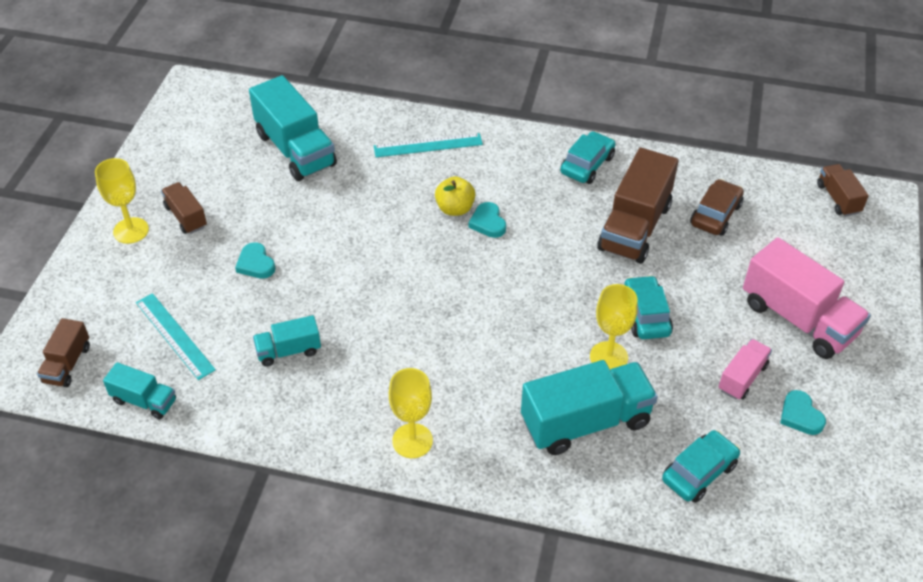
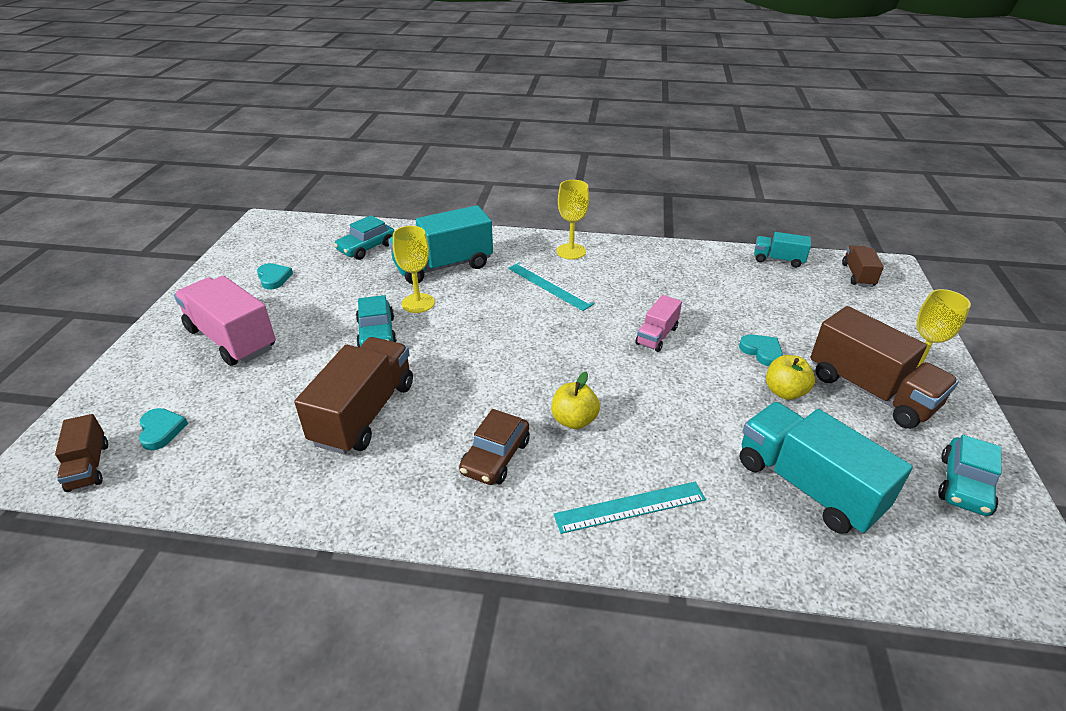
camera: 175 degrees right, 10 degrees down
turquoise ruler [136,293,216,380] -> turquoise ruler moved to [508,262,594,311]
brown truck [161,182,207,234] -> brown truck [810,306,959,429], size x1.90
turquoise truck [253,315,321,367] -> none
turquoise heart [468,202,506,238] -> turquoise heart moved to [139,408,188,450]
turquoise car [560,131,616,184] -> turquoise car moved to [938,435,1001,516]
brown car [690,179,744,236] -> brown car moved to [459,409,530,485]
pink truck [719,339,772,400] -> pink truck moved to [635,295,682,352]
none -> yellow apple [766,355,815,400]

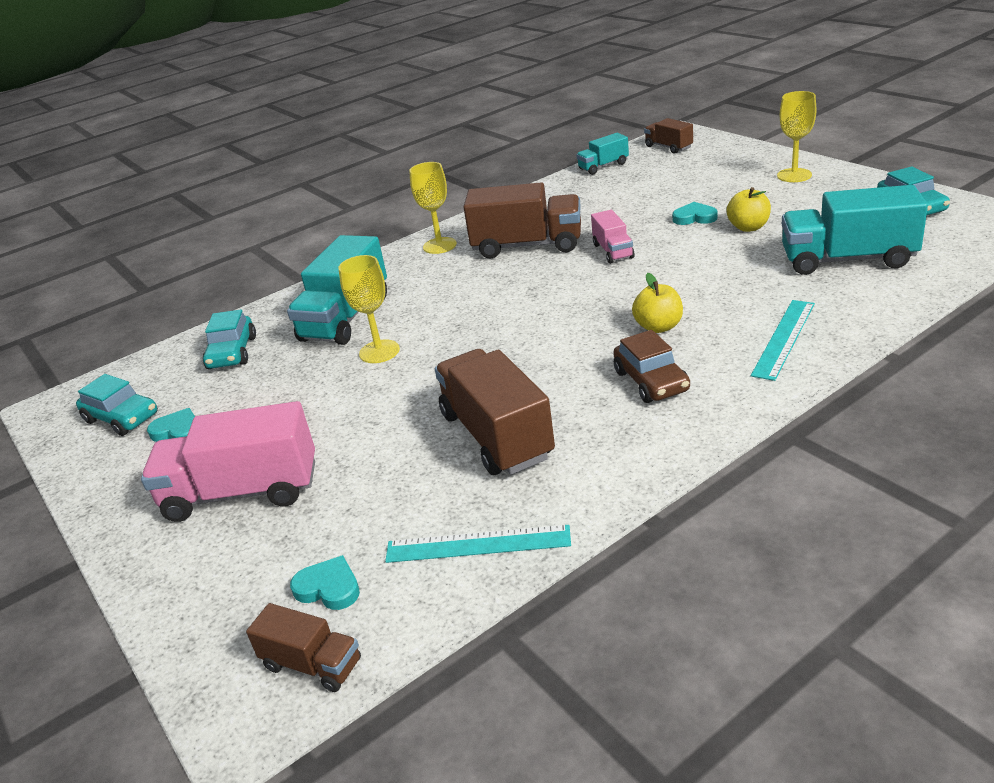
camera: 40 degrees left, 5 degrees down
turquoise car [356,295,397,347] -> turquoise car moved to [76,374,158,436]
turquoise ruler [508,262,594,311] -> turquoise ruler moved to [385,525,571,563]
brown truck [810,306,959,429] -> brown truck moved to [464,182,581,258]

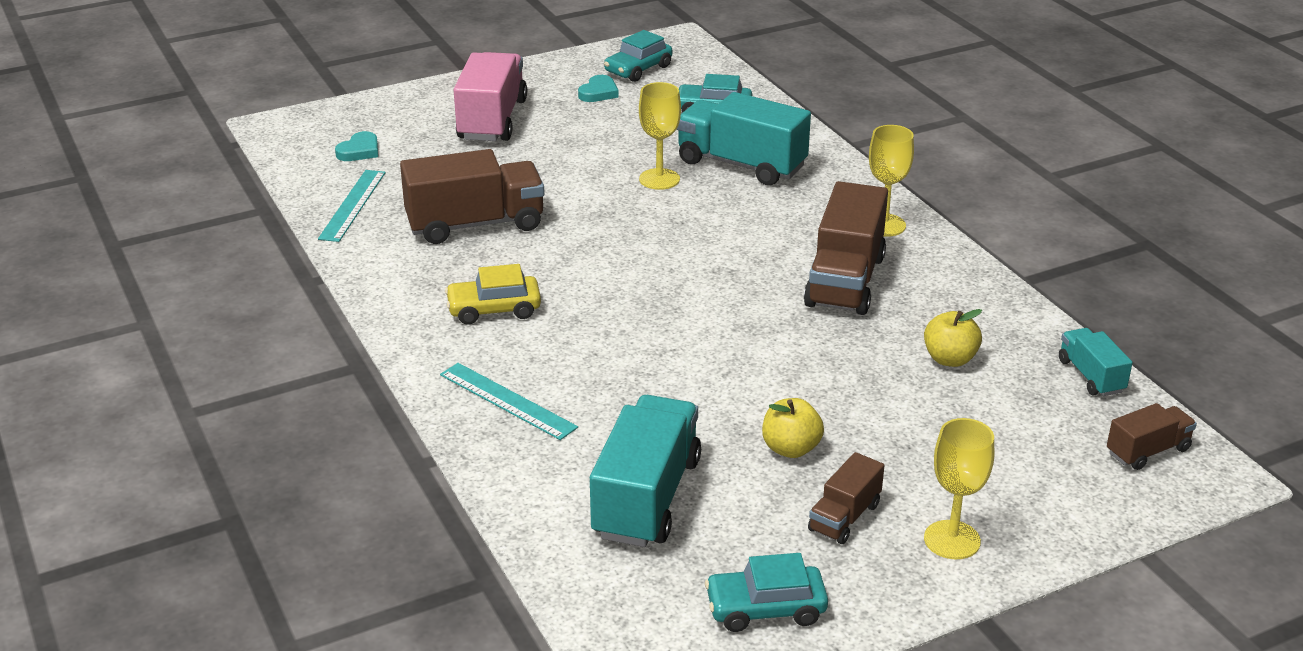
camera: 95 degrees right, 0 degrees up
brown truck [246,603,361,692] -> brown truck moved to [808,452,885,544]
pink truck [591,210,635,264] -> none
brown car [613,330,690,403] -> yellow car [445,264,541,324]
yellow apple [632,273,683,333] -> yellow apple moved to [924,309,982,367]
turquoise heart [672,202,718,225] -> none

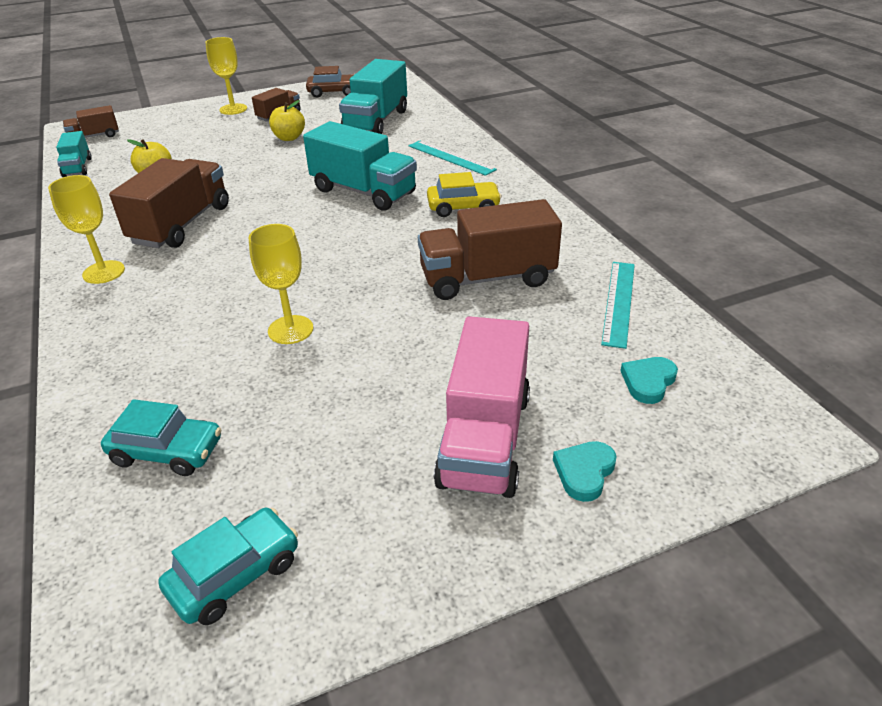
camera: 175 degrees left, 5 degrees up
turquoise heart [578,75,619,102] -> turquoise heart moved to [553,441,617,502]
turquoise truck [677,92,811,186] -> turquoise truck moved to [303,121,417,211]
turquoise car [705,553,828,632] -> brown car [306,66,355,98]

